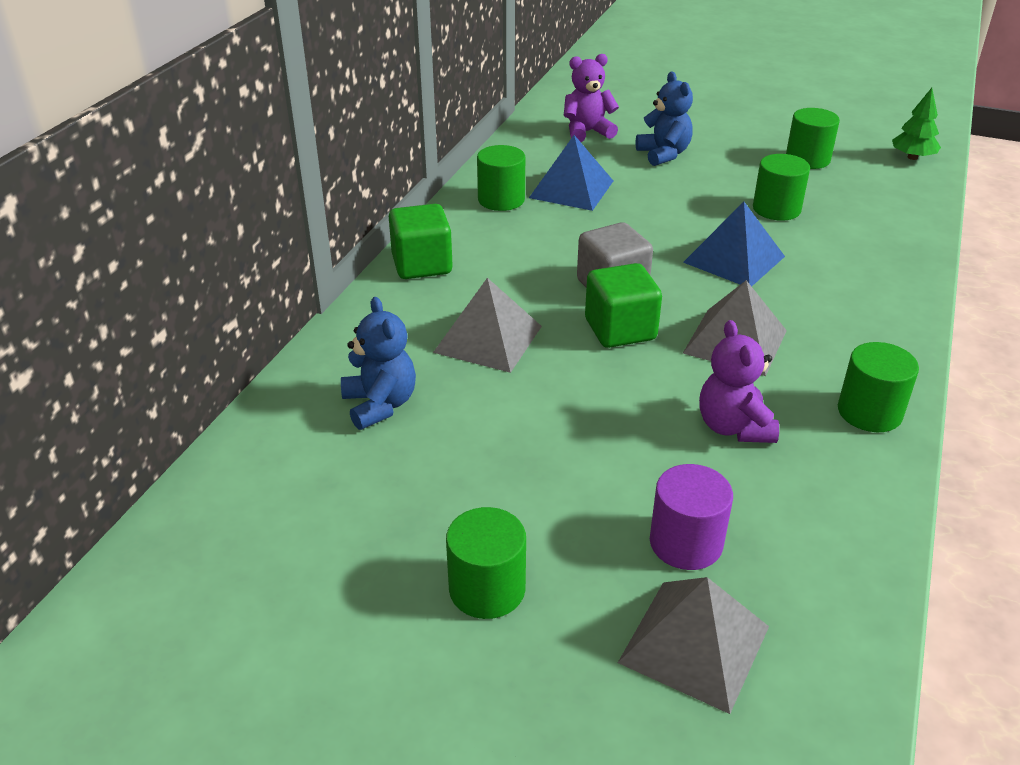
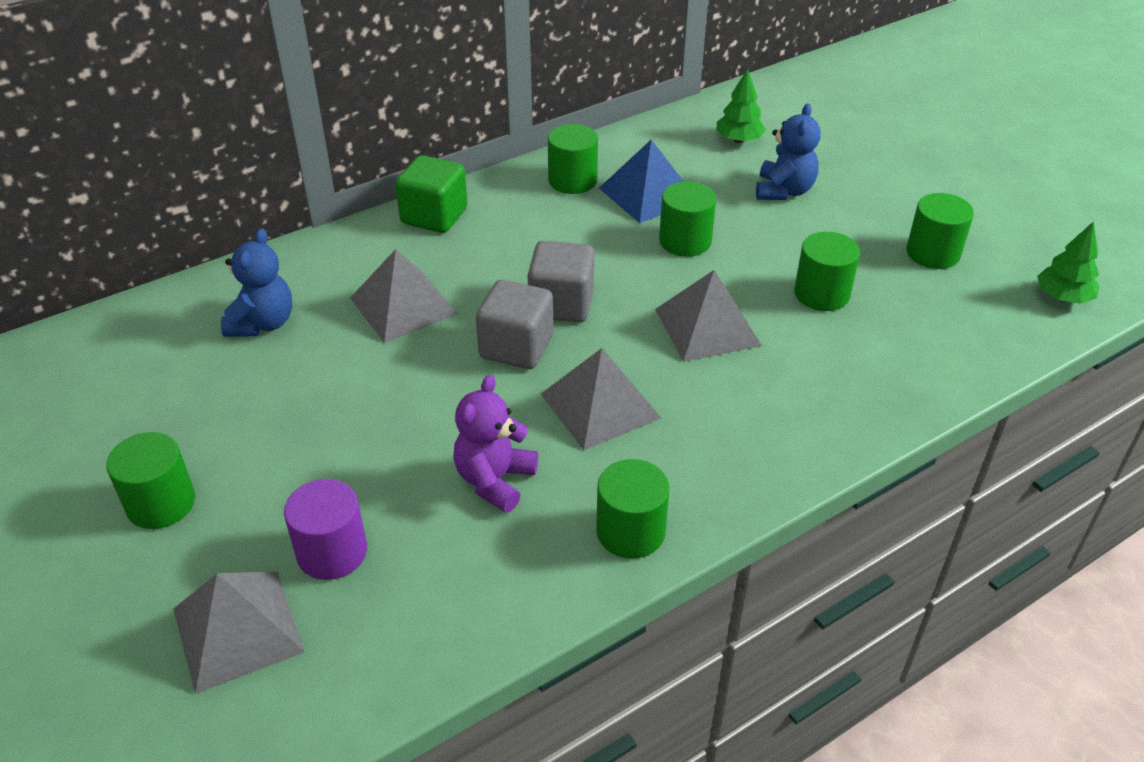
camera: 35 degrees right, 5 degrees up
purple teddy bear [564,54,619,142] -> green tree [716,69,766,143]
green cube [585,263,662,348] -> grey cube [476,280,553,369]
blue pyramid [683,202,785,286] -> grey pyramid [655,270,762,362]
none -> green cylinder [659,181,716,257]

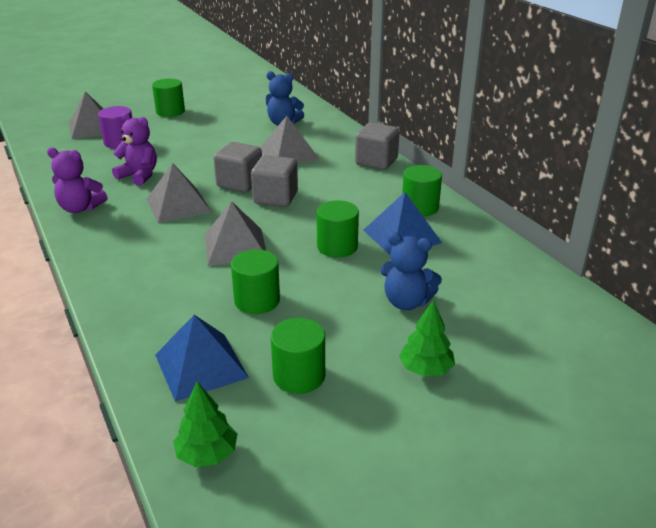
camera: 95 degrees right, 10 degrees down
green cube [395,155,467,233] -> grey cube [355,122,400,170]
green cylinder [596,459,670,559] -> purple teddy bear [47,147,107,213]
green tree [716,69,766,143] -> green tree moved to [399,300,455,376]
none -> blue pyramid [155,315,249,402]

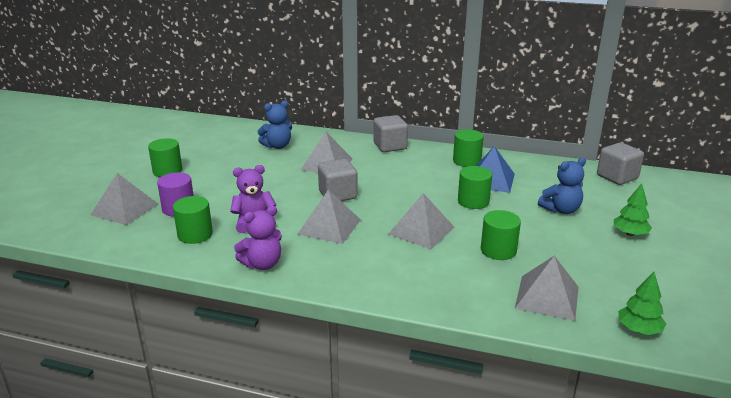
camera: 45 degrees left, 5 degrees down
blue pyramid [155,315,249,402] -> grey pyramid [515,256,579,321]
grey cube [251,155,298,207] -> grey cube moved to [597,142,644,185]
green cylinder [271,318,325,394] -> green cylinder moved to [173,196,213,244]

